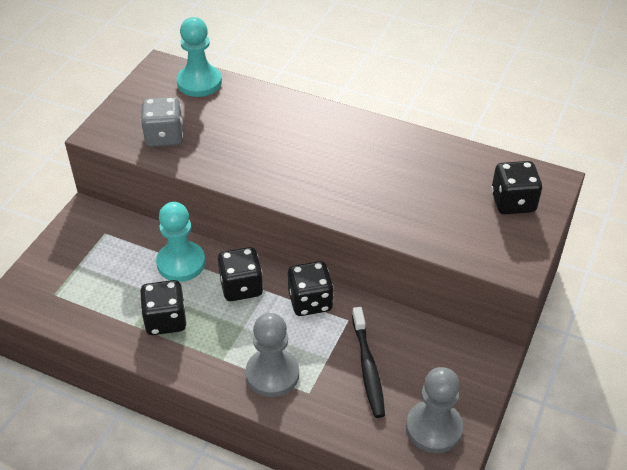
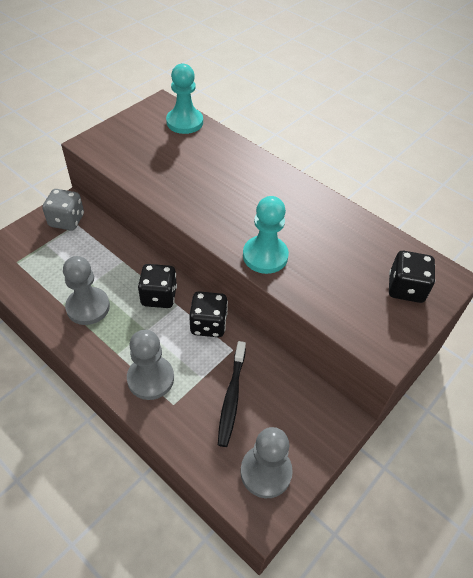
camera: 15 degrees right, 5 degrees up
black dice [140,280,186,335] -> grey pawn [63,256,110,325]
grey dice [141,97,183,147] -> grey dice moved to [42,189,84,231]
turquoise pawn [156,202,205,282] -> turquoise pawn moved to [243,196,289,274]

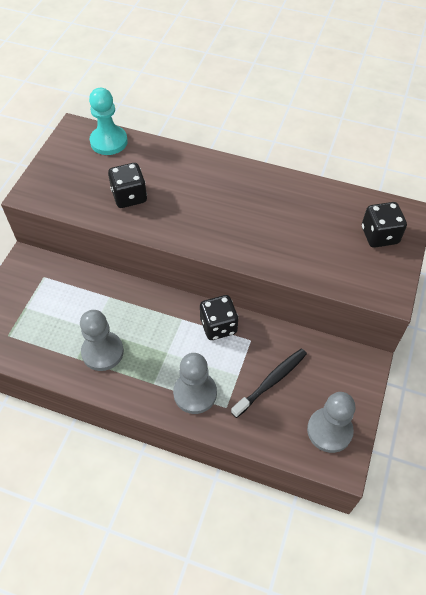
camera: 20 degrees left, 5 degrees up
grey dice [42,189,84,231] -> none
black dice [138,264,177,308] -> black dice moved to [108,163,147,208]
black toothbrush [218,341,246,447] -> black toothbrush turned 120 degrees counterclockwise [231,348,307,418]
turquoise pawn [243,196,289,274] -> none

